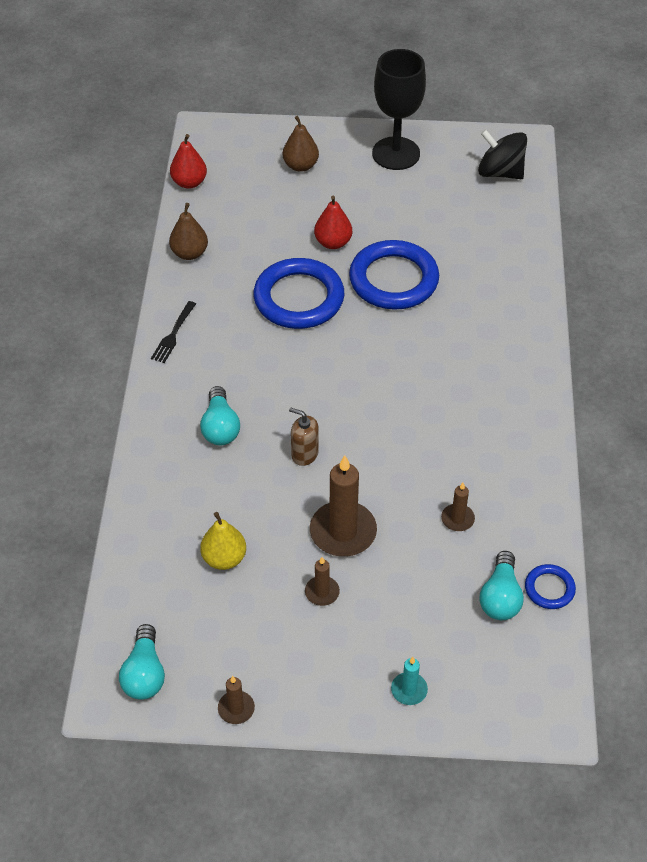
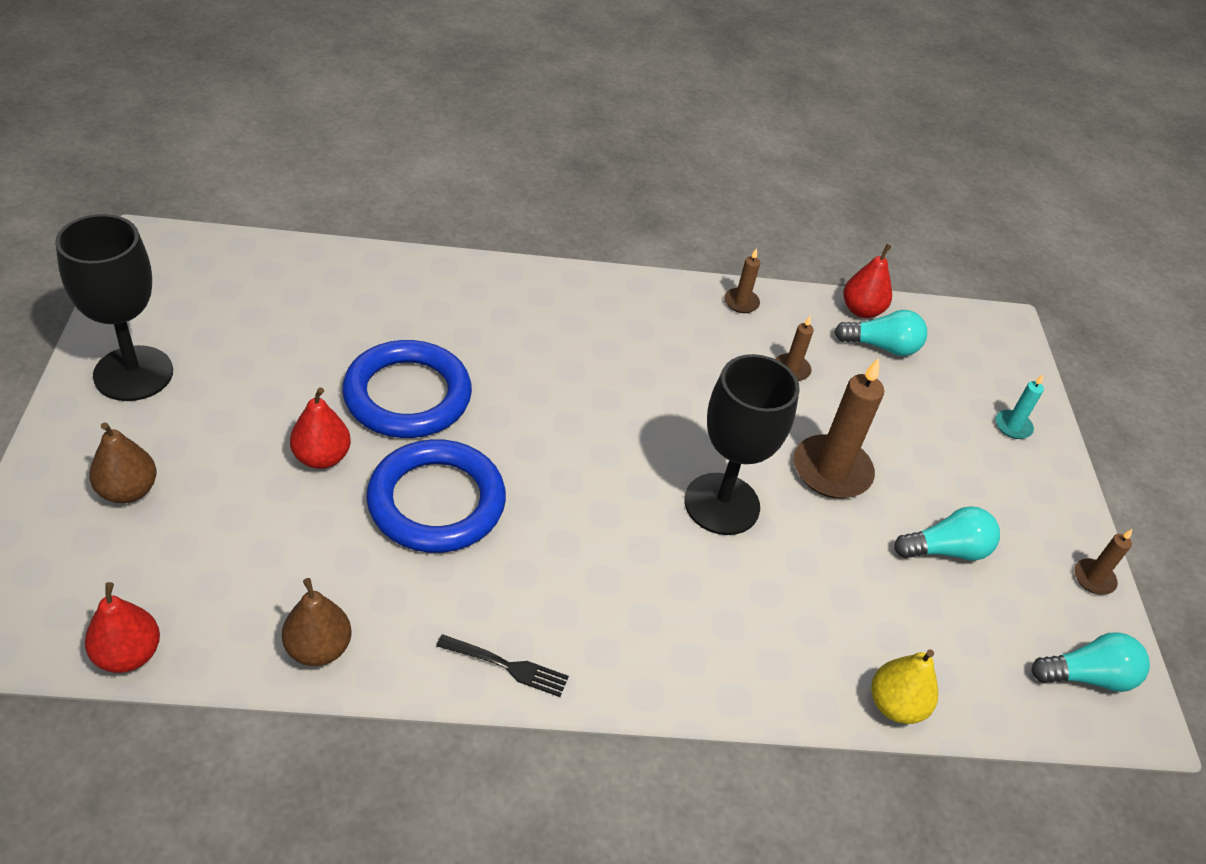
camera: 100 degrees left, 5 degrees down
turquoise light bulb [200,386,240,445] -> turquoise light bulb moved to [894,506,1000,561]
yellow pear [200,512,246,570] -> yellow pear moved to [871,649,938,724]
brown soap dispenser [289,407,319,466] -> black goblet [684,354,800,535]
brown candle [305,557,340,606] -> brown candle moved to [724,248,760,313]
black spinning top [478,129,527,179] -> none
blue ring [525,564,576,609] -> red pear [843,244,892,318]

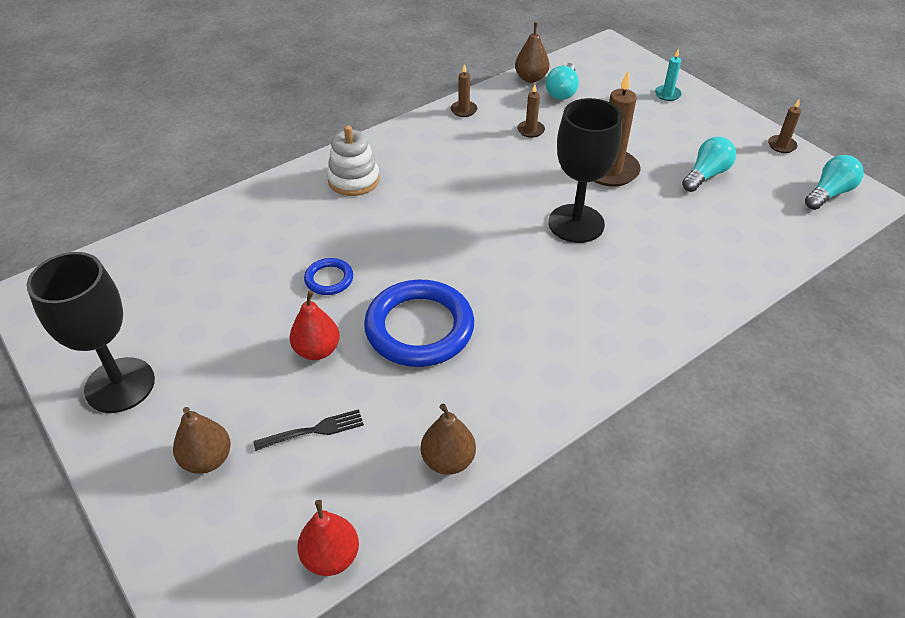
camera: 30 degrees left, 0 degrees up
blue ring [342,340,472,438] -> blue ring [304,258,353,295], size x0.47
black fork [436,634,569,697] -> black fork moved to [253,409,364,451]
turquoise light bulb [834,310,927,356] -> turquoise light bulb turned 135 degrees clockwise [546,63,579,100]
red pear [843,244,892,318] -> brown pear [515,23,550,83]
yellow pear [871,649,938,724] -> none
none -> white stacking toy [327,125,380,196]

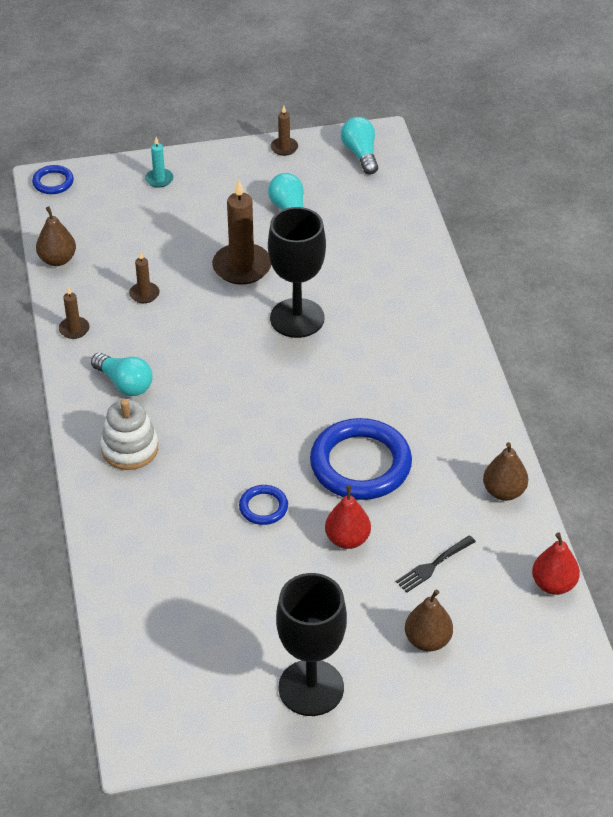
camera: 65 degrees left, 0 degrees up
black fork [253,409,364,451] -> black fork turned 135 degrees counterclockwise [396,535,476,592]
turquoise light bulb [546,63,579,100] -> turquoise light bulb moved to [91,353,153,396]
none -> blue ring [32,165,74,194]

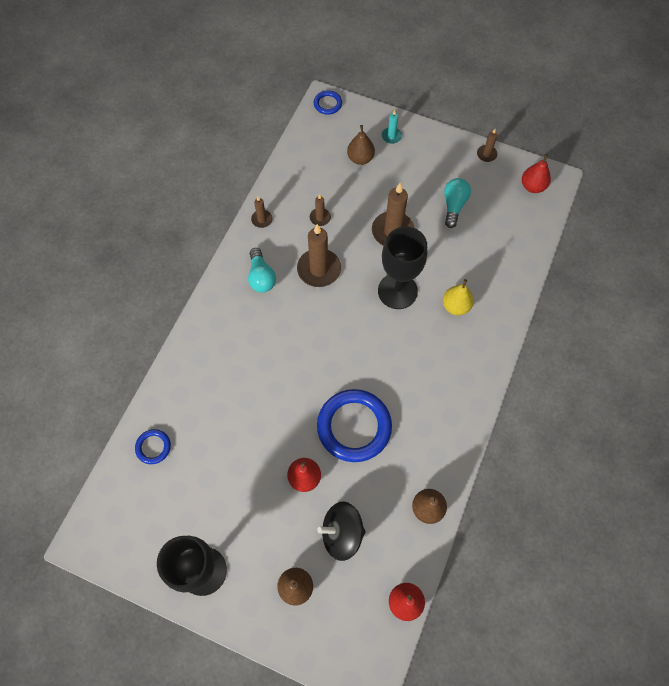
camera: 35 degrees right, 20 degrees up
brown pear [36,206,76,266] -> brown pear moved to [347,125,375,165]
white stacking toy [100,399,158,470] -> none
blue ring [239,485,288,525] -> blue ring moved to [135,429,171,464]
turquoise light bulb [341,117,378,174] -> red pear [522,154,551,193]
black fork [396,535,476,592] -> black spinning top [317,501,365,561]
none -> brown candle [297,224,341,287]
none -> yellow pear [443,279,474,315]

